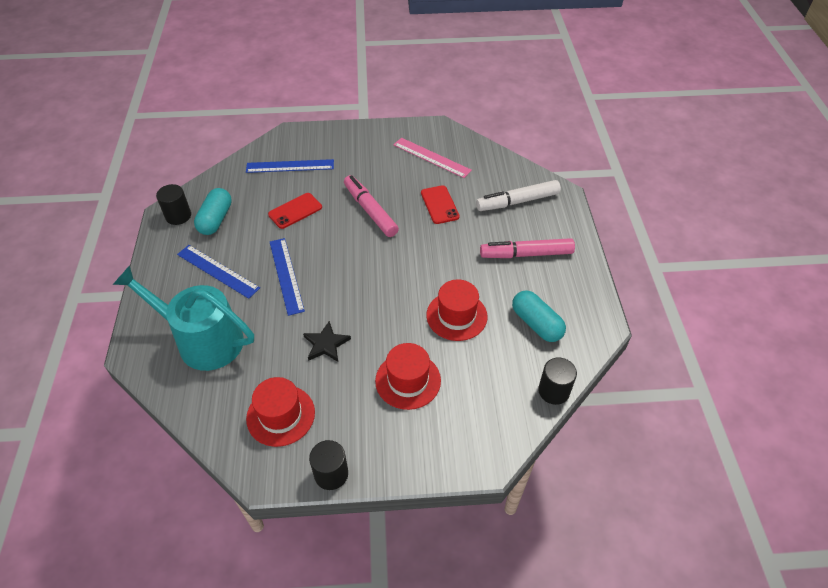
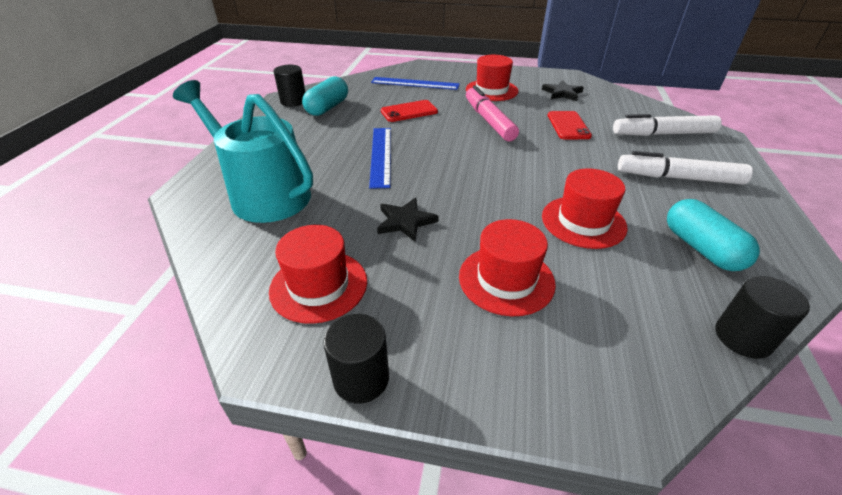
camera: 15 degrees right, 10 degrees down
blue ruler [177,245,260,299] -> none
pink ruler [393,138,472,178] -> black star [542,80,584,101]
pink marker [480,238,575,258] -> white marker [618,151,753,185]
none -> red hat [466,55,519,101]

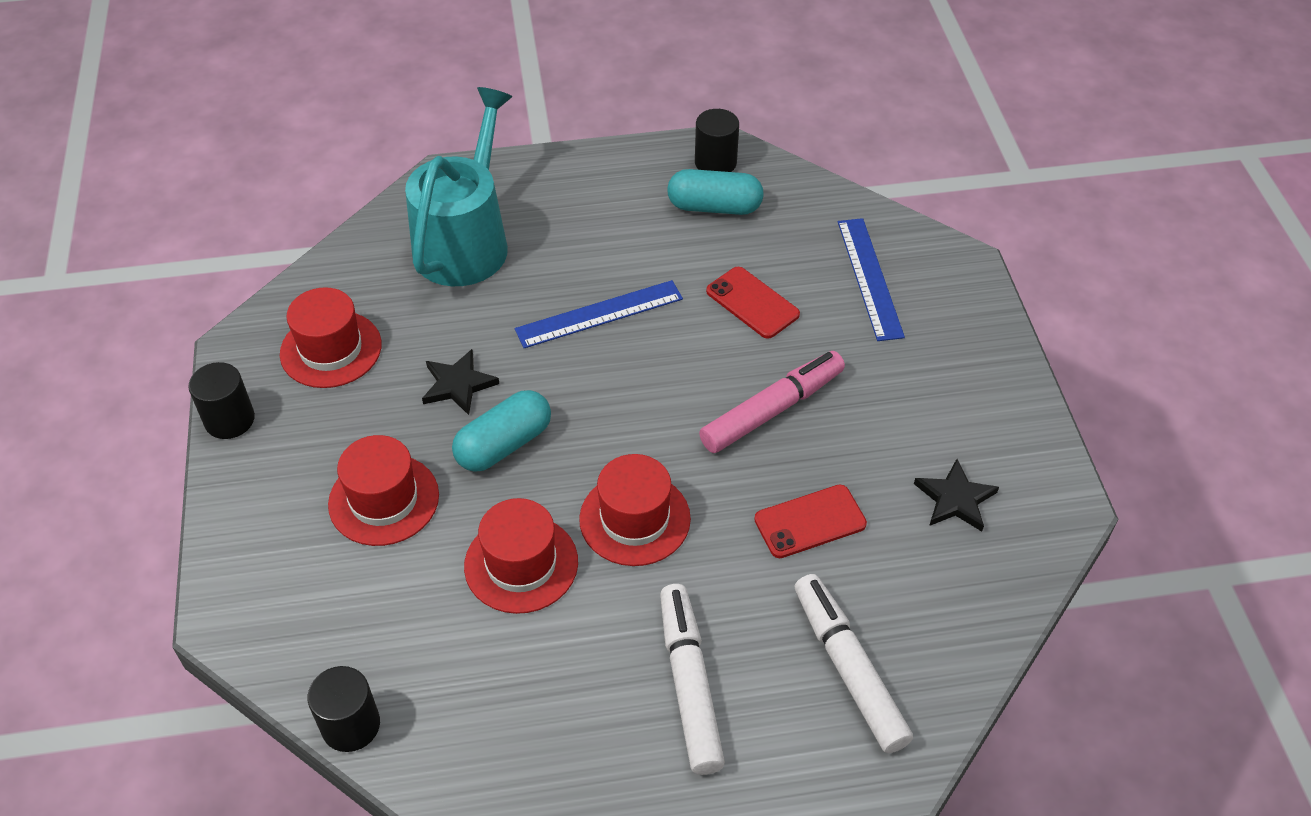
camera: 70 degrees right, 10 degrees up
red hat [466,55,519,101] -> red hat moved to [579,454,691,566]
turquoise capsule [667,199,760,271] -> turquoise capsule moved to [452,390,551,472]

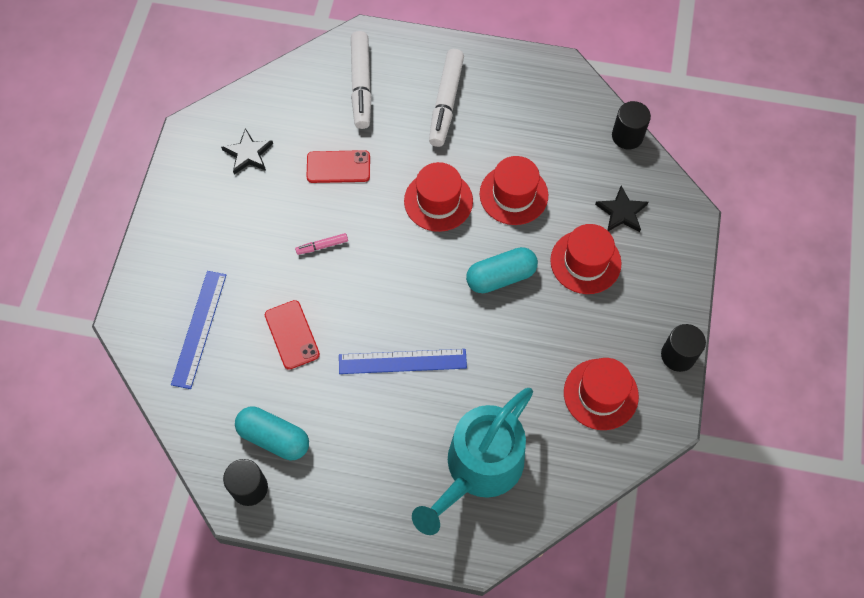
camera: 160 degrees left, 15 degrees up
black star [422,349,499,415] -> black star moved to [595,186,648,232]
pink marker [699,351,845,453] -> pink marker [295,233,348,255], size x0.46

